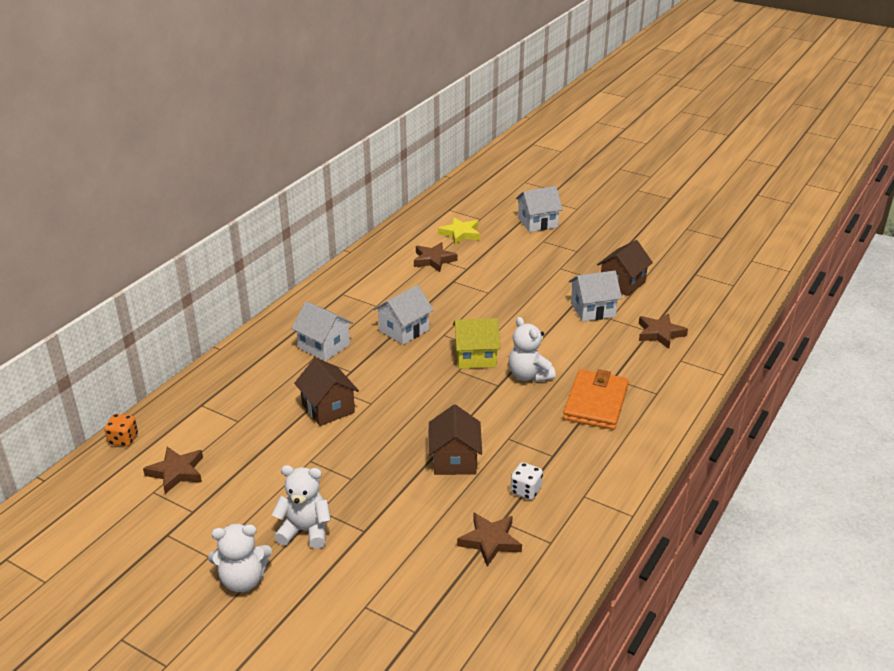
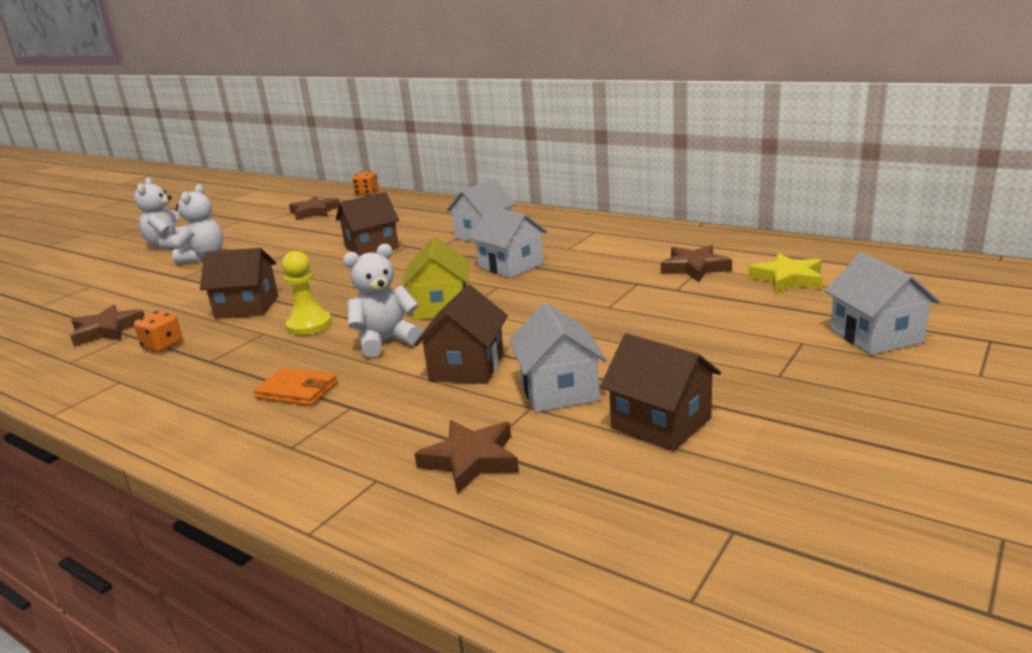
camera: 95 degrees right, 10 degrees down
white dice [510,462,543,500] -> orange dice [134,311,183,352]
orange wallet [563,369,629,430] -> orange wallet [253,368,338,406], size x0.59
none -> yellow pawn [282,251,332,335]
none -> brown house [414,285,508,384]

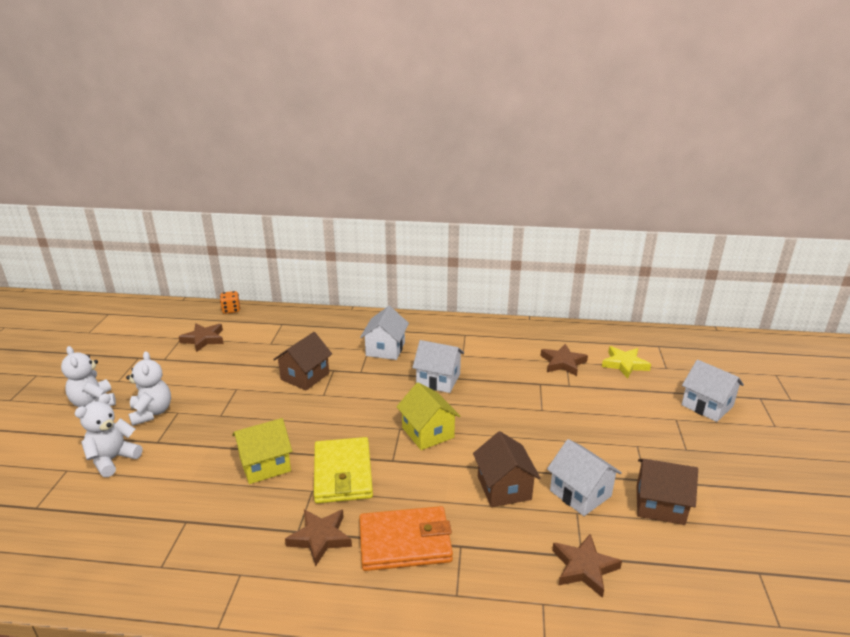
camera: 30 degrees left, 5 degrees up
brown star [70,305,145,347] -> brown star moved to [285,510,352,567]
orange dice [134,311,183,352] -> none
brown house [200,248,278,319] -> yellow house [232,418,292,484]
orange wallet [253,368,338,406] -> orange wallet [359,506,453,571], size x1.70
yellow pawn [282,251,332,335] -> yellow wallet [314,437,373,503]
white teddy bear [343,244,423,358] -> white teddy bear moved to [74,393,142,477]

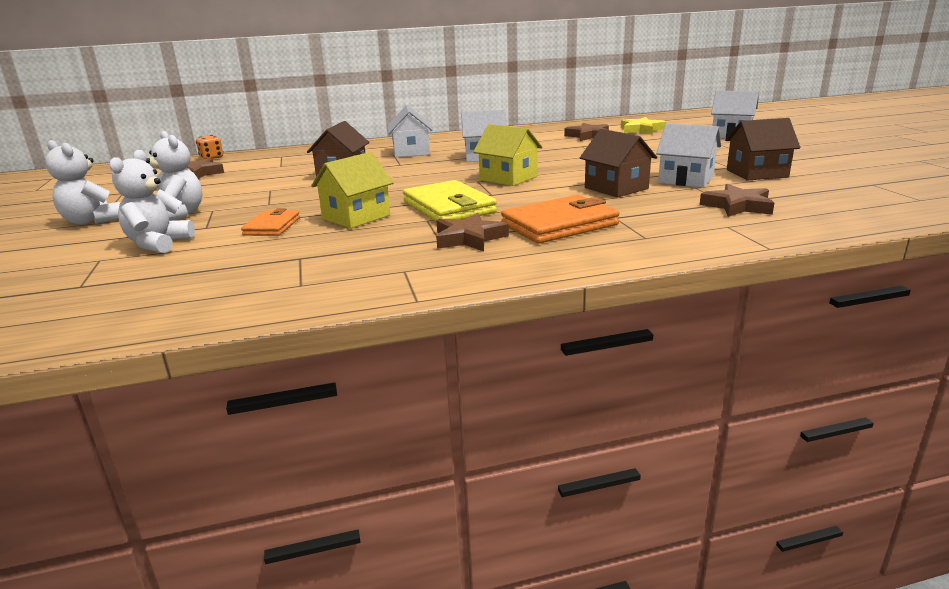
camera: 20 degrees left, 5 degrees down
none -> orange wallet [241,208,300,236]

